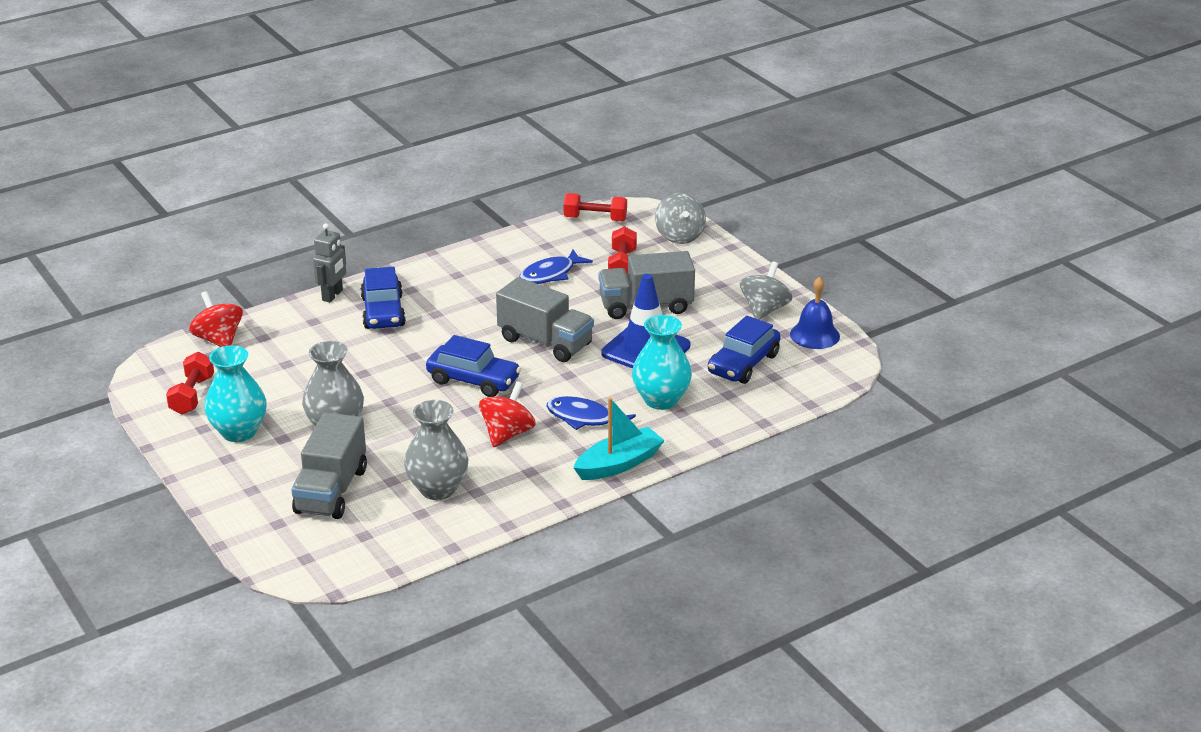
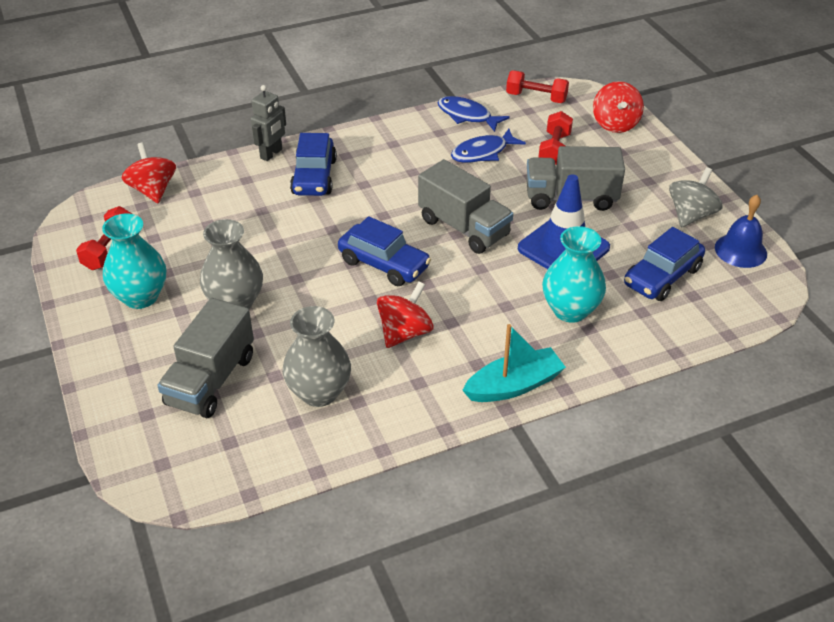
camera: 10 degrees right, 10 degrees up
blue fish [546,396,636,430] -> blue fish moved to [437,96,510,132]
grey spinning top [655,193,706,244] -> red spinning top [593,81,644,133]

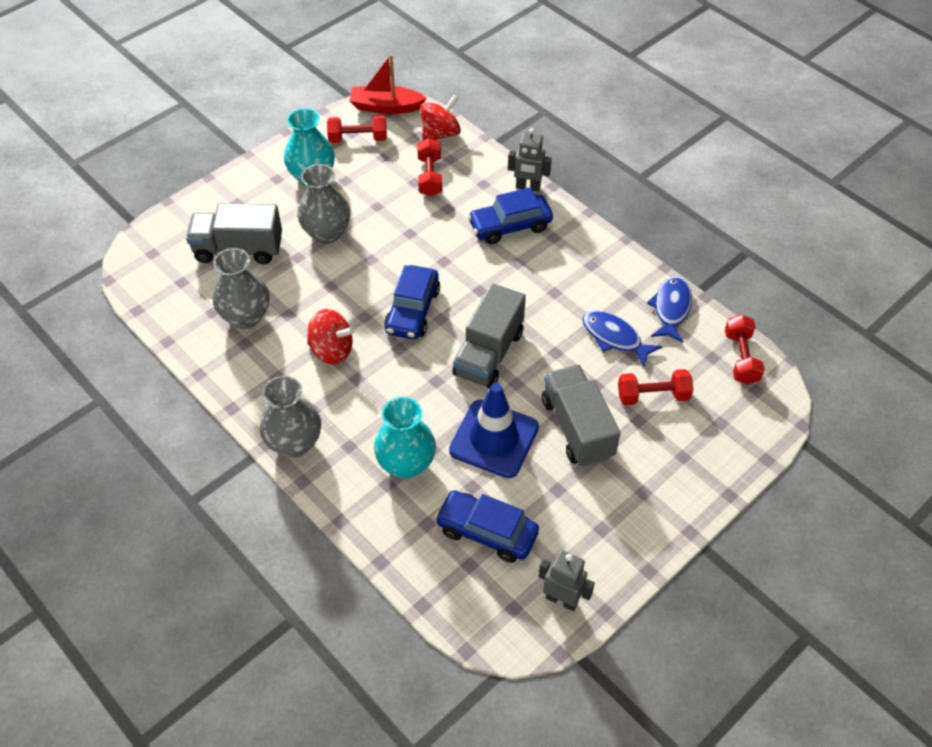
camera: 70 degrees right, 10 degrees up
turquoise boat [462,324,566,402] -> grey vase [260,376,321,457]
red spinning top [593,81,644,133] -> none
grey spinning top [669,167,723,227] -> none
blue bell [715,195,767,268] -> grey robot [538,550,595,611]
none -> red boat [349,54,427,114]
none -> red dumbbell [417,138,442,197]

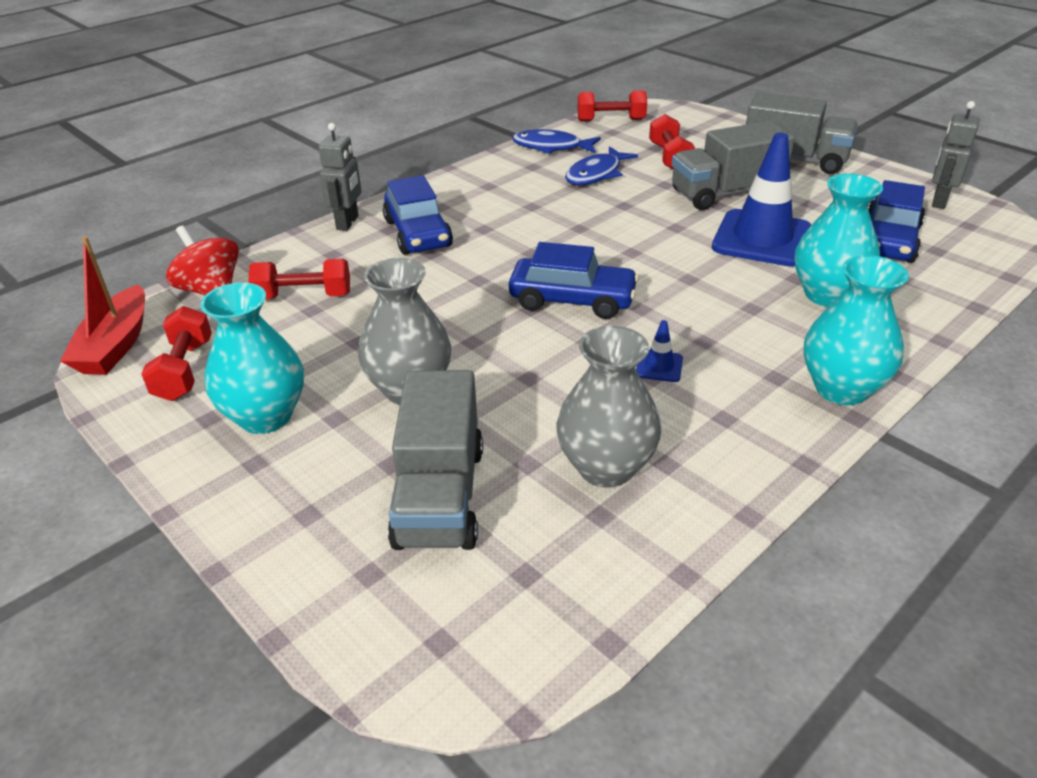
camera: 90 degrees left, 15 degrees down
grey vase [260,376,321,457] -> turquoise vase [804,255,909,405]
red spinning top [307,309,355,365] -> blue traffic cone [636,320,683,382]
grey truck [453,283,526,388] -> grey truck moved to [746,92,858,174]

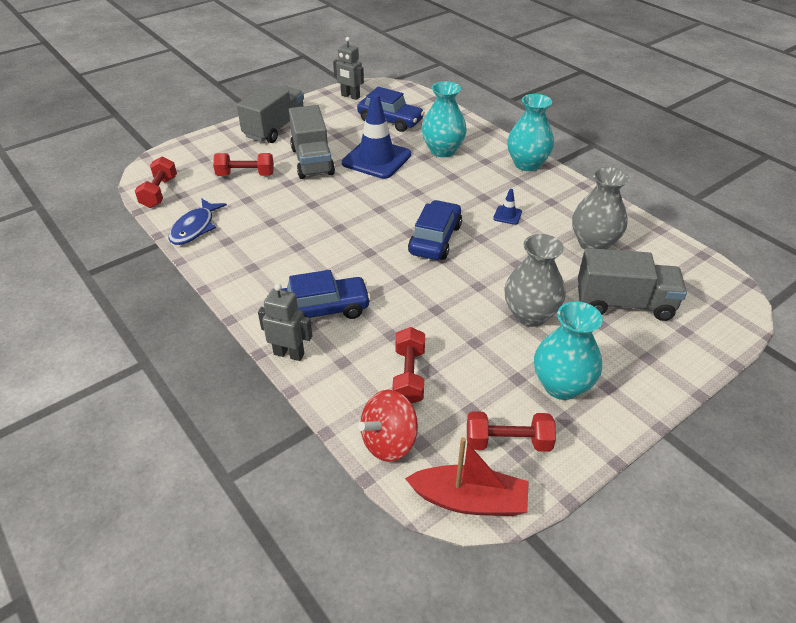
camera: 85 degrees left, 5 degrees up
blue fish [565,146,638,185] -> none

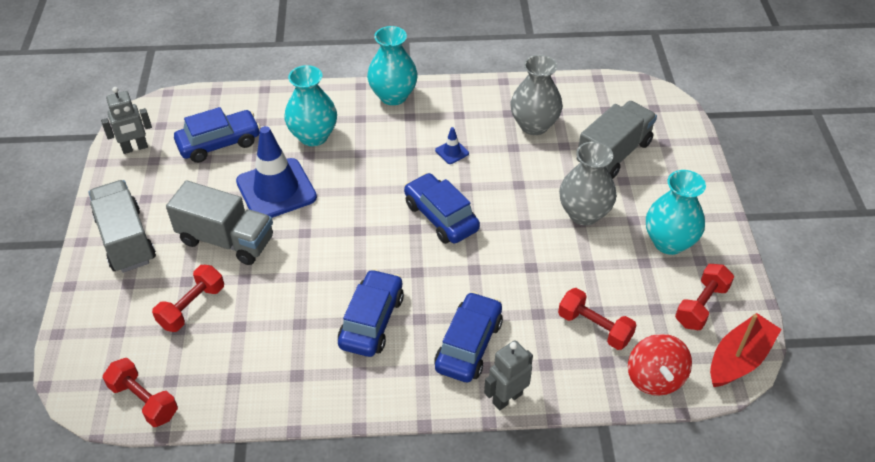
camera: 55 degrees left, 5 degrees up
blue fish [168,198,227,245] -> none
none -> blue car [338,269,404,357]

